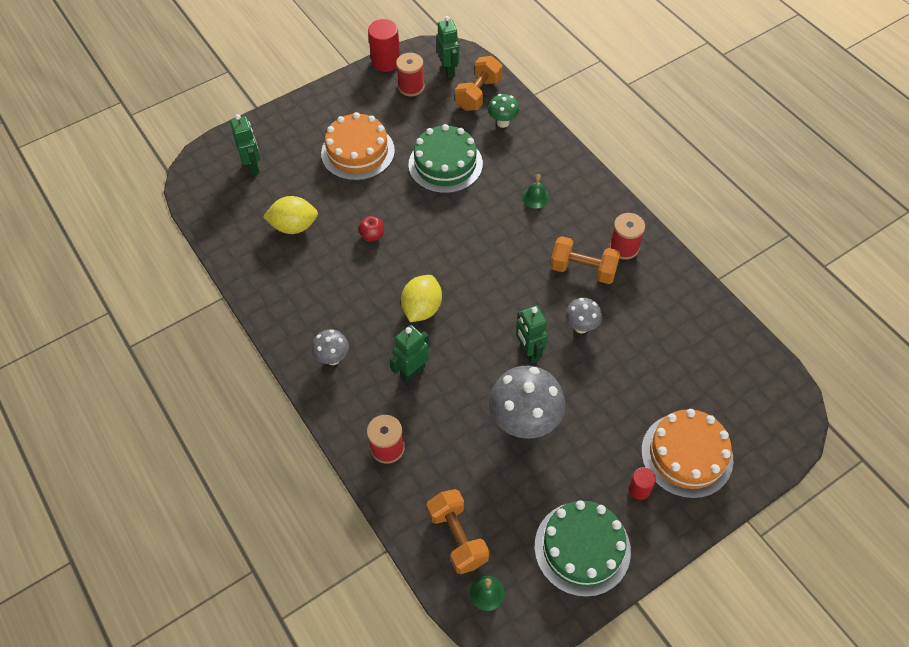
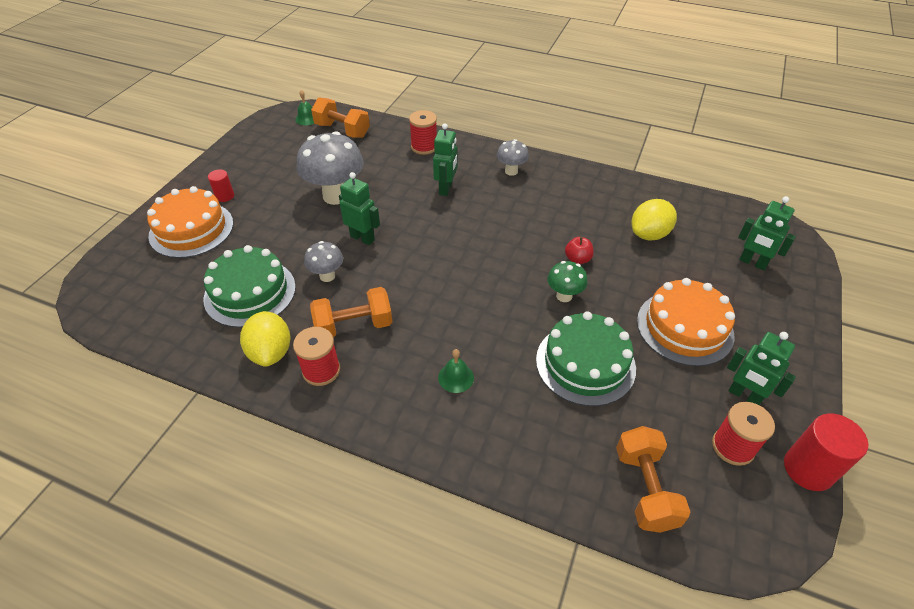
camera: 145 degrees right, 10 degrees down
yellow lemon [401,275,442,322] -> yellow lemon moved to [240,311,290,367]
green robot [436,16,459,78] -> green robot moved to [727,332,796,405]
green mushroom [488,94,519,128] -> green mushroom moved to [547,261,587,302]
green cake [534,500,631,597] -> green cake moved to [203,245,296,328]

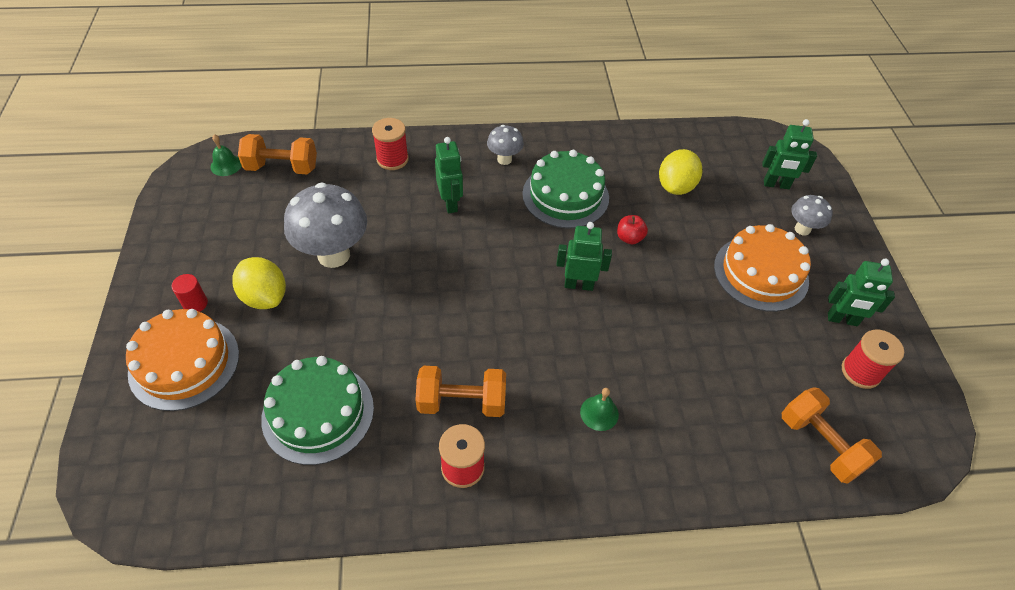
camera: 30 degrees left, 5 degrees up
yellow lemon [240,311,290,367] -> yellow lemon moved to [232,257,286,309]
grey mushroom [304,241,343,282] -> grey mushroom moved to [791,195,833,236]
orange dumbbell [310,287,392,338] -> orange dumbbell turned 45 degrees clockwise [415,366,506,417]
green robot [339,172,380,245] -> green robot moved to [556,222,612,291]
green cake [536,311,636,406] -> green cake moved to [522,150,609,228]
green mushroom [547,261,587,302] -> none
red cylinder [784,413,868,491] -> none

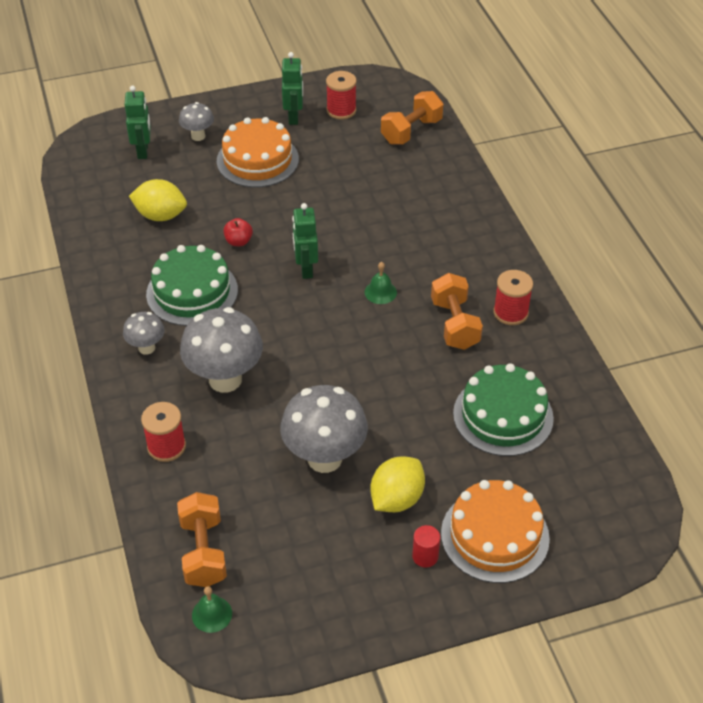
camera: 100 degrees left, 5 degrees down
green robot [435,137,463,213] -> grey mushroom [180,307,263,393]
green bell [580,388,619,431] -> green bell moved to [365,262,397,304]

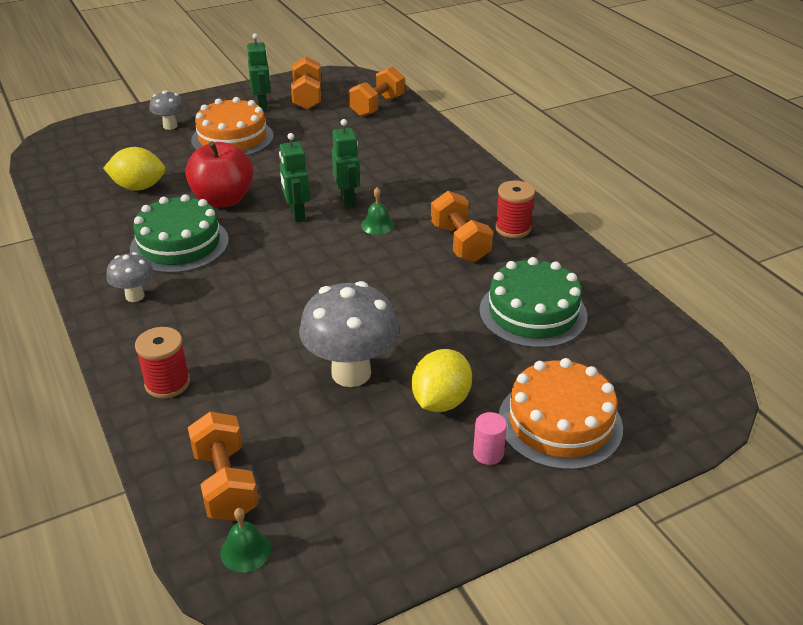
camera: 10 degrees left, 10 degrees down
green robot [125,86,151,159] -> green robot moved to [332,119,360,207]
grey mushroom [180,307,263,393] -> none
red apple [223,218,253,246] -> red apple [185,141,254,207], size x2.21
red spool [326,71,356,119] -> orange dumbbell [291,56,321,110]
red cylinder [412,525,440,568] -> pink cylinder [473,412,507,465]

